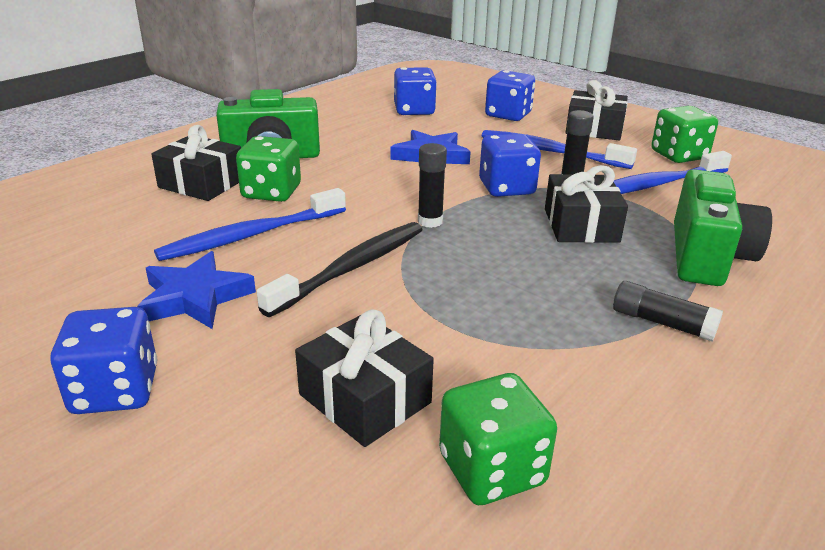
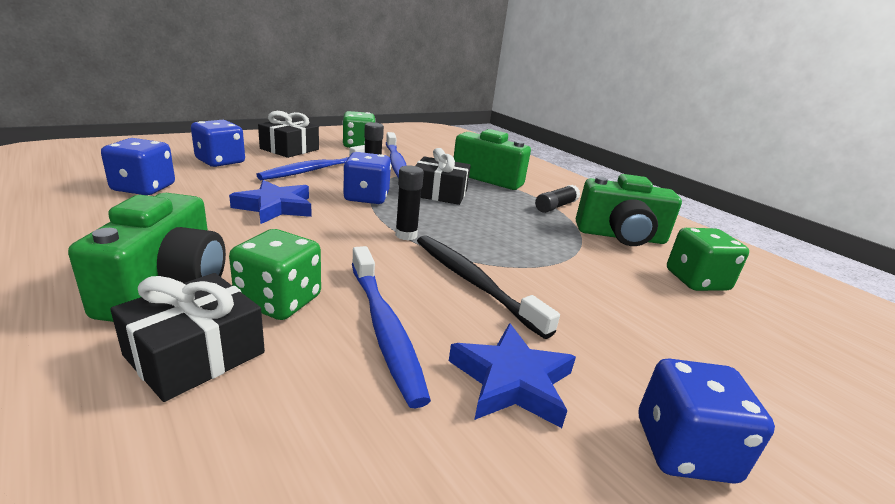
camera: 80 degrees left, 5 degrees down
black gift [295,310,434,447] -> none
none -> green camera [576,174,682,246]

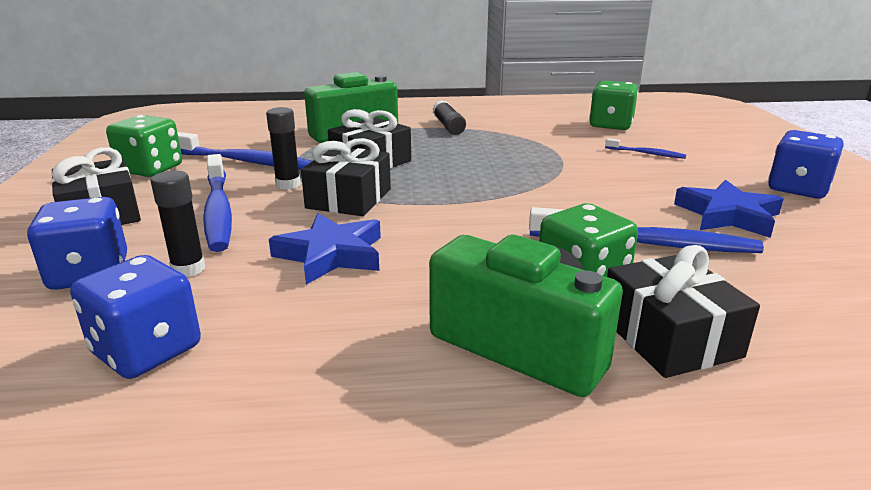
camera: 55 degrees left, 0 degrees up
blue dice [343,152,391,204] -> black gift [301,138,391,216]
black glue stick [395,166,424,240] -> black glue stick moved to [151,170,205,277]
black toothbrush [417,236,560,339] -> none
green camera [576,174,682,246] -> none
none -> blue toothbrush [605,138,686,159]

